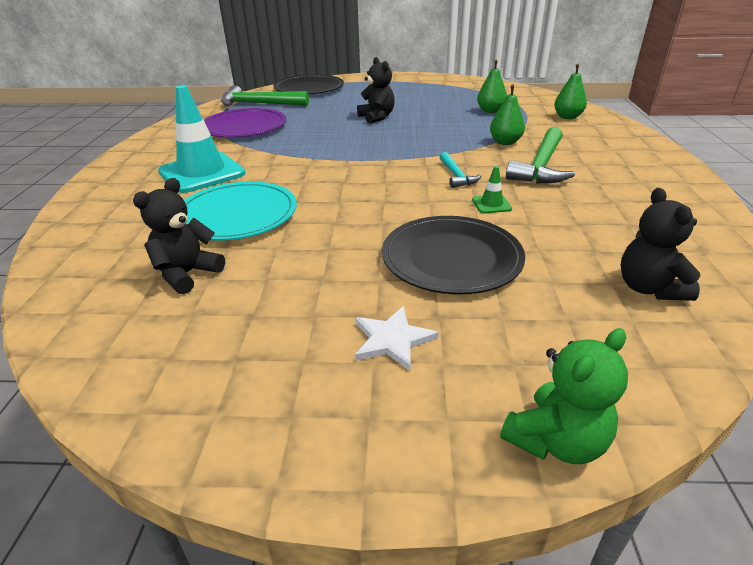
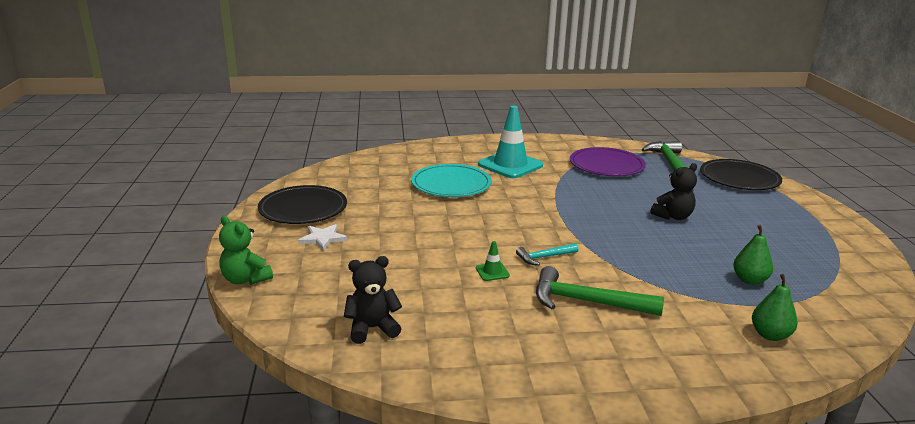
camera: 80 degrees right, 10 degrees down
black teddy bear [133,178,225,294] -> none
black plate [382,216,525,295] -> black plate moved to [258,185,347,224]
green pear [490,84,525,145] -> none

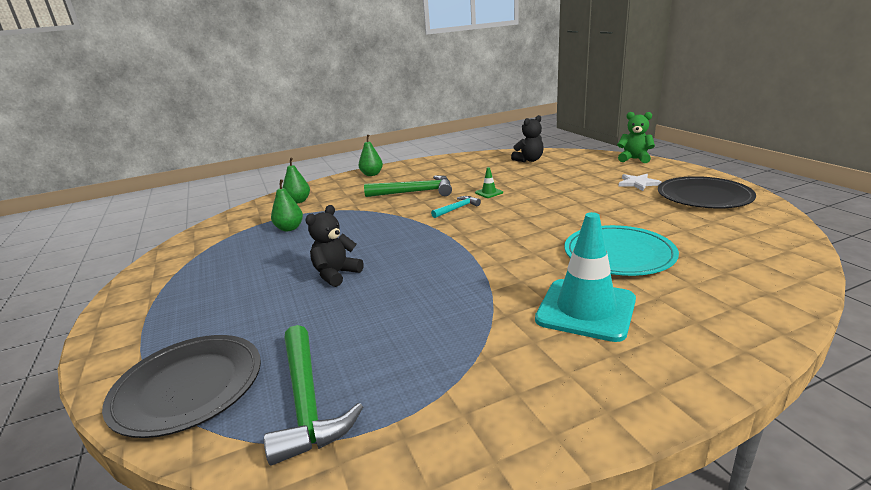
camera: 165 degrees right, 0 degrees up
purple plate [570,147,646,176] -> none
none -> green pear [359,135,383,176]

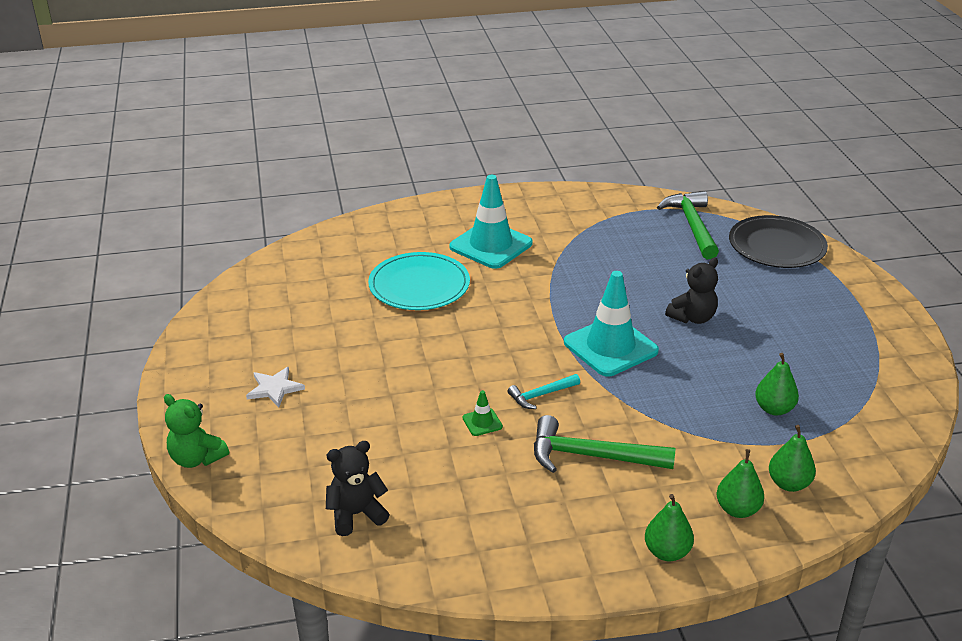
camera: 170 degrees left, 10 degrees up
black plate [658,176,756,209] -> none
none -> turquoise traffic cone [564,271,659,376]
none -> green pear [716,449,764,518]

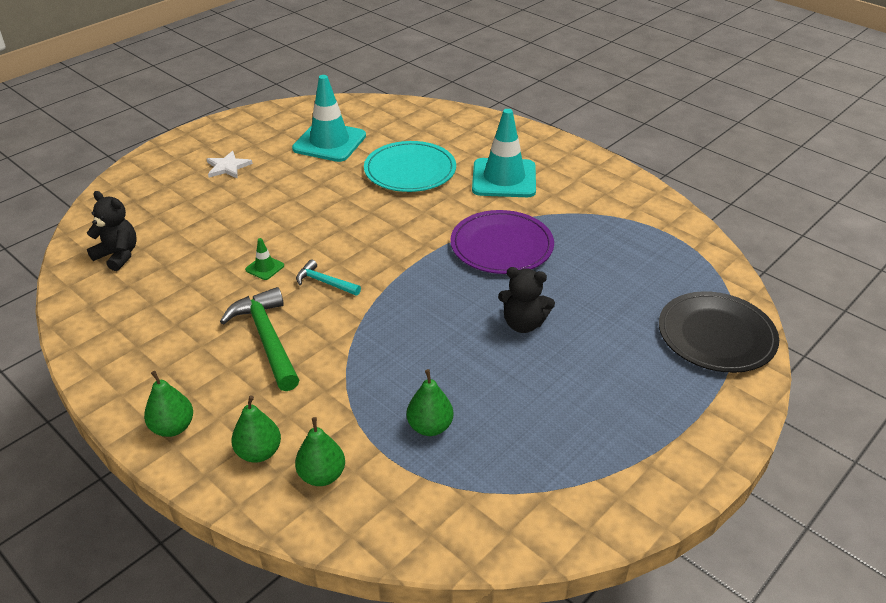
camera: 55 degrees right, 5 degrees up
green teddy bear [164,394,229,468] -> none
turquoise traffic cone [564,271,659,376] -> turquoise traffic cone moved to [292,75,366,162]
green hammer [657,191,719,259] -> none
none -> purple plate [450,210,554,274]

